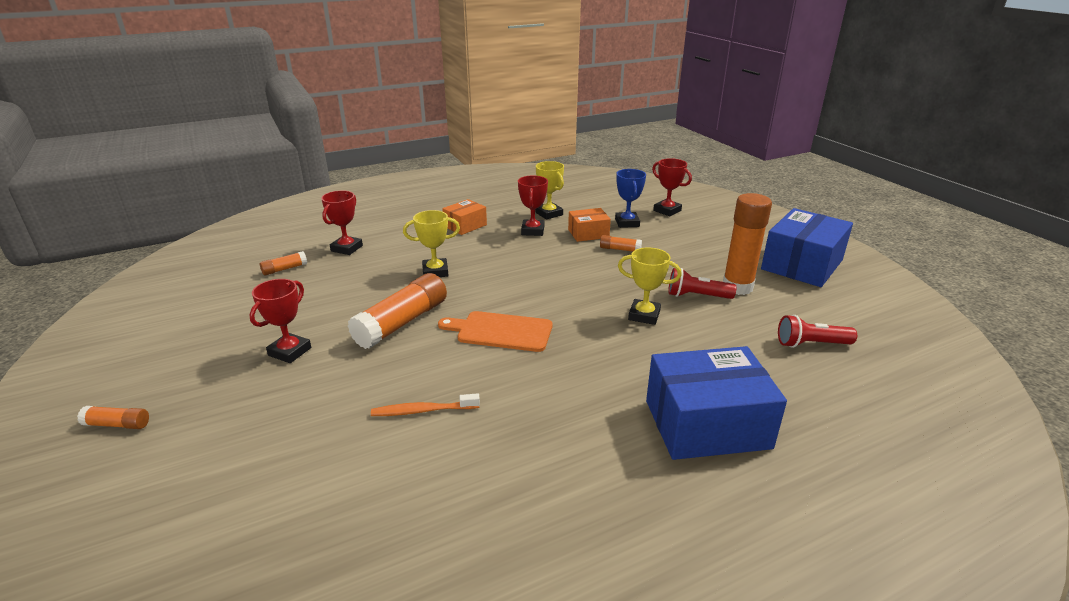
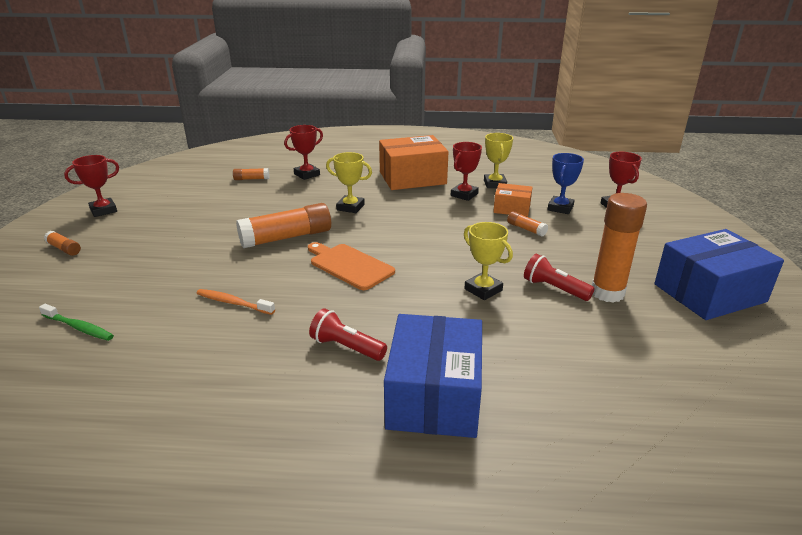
camera: 30 degrees right, 0 degrees up
red trophy [249,279,311,363] -> red trophy moved to [64,155,119,217]
orange box [442,199,487,235] -> orange box [379,135,448,190], size x1.87
blue box [646,346,787,460] -> blue box turned 75 degrees clockwise [384,314,482,438]
red flashlight [778,315,857,348] -> red flashlight moved to [309,308,387,361]
none -> green toothbrush [39,304,114,341]

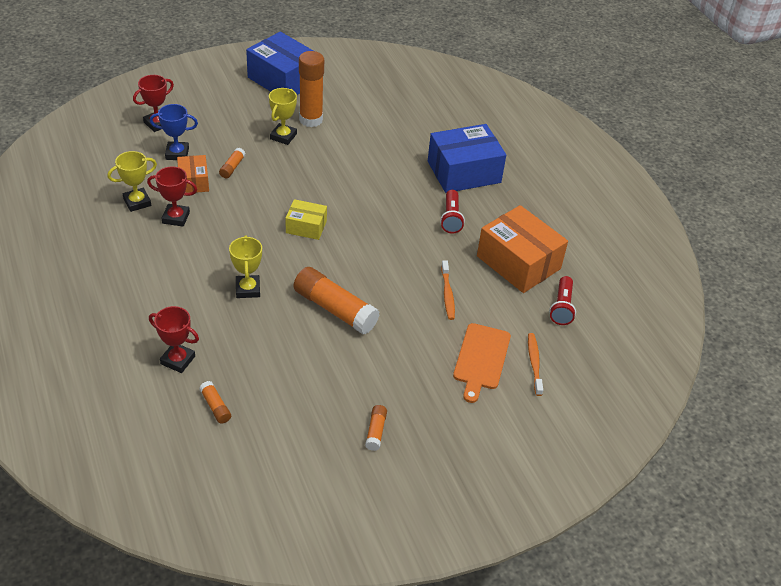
camera: 120 degrees left, 15 degrees up
green toothbrush [39,304,114,341] -> orange toothbrush [528,333,543,396]
orange glue stick [44,231,81,256] -> orange glue stick moved to [365,405,387,451]
red trophy [64,155,119,217] -> none
orange cutting board [308,242,395,290] -> orange cutting board moved to [453,323,511,403]
orange box [379,135,448,190] -> orange box moved to [477,205,568,293]
yellow trophy [464,222,513,300] -> yellow trophy moved to [269,88,297,145]
red flashlight [524,254,595,301] -> red flashlight moved to [549,276,576,325]
none -> yellow box [285,199,327,240]

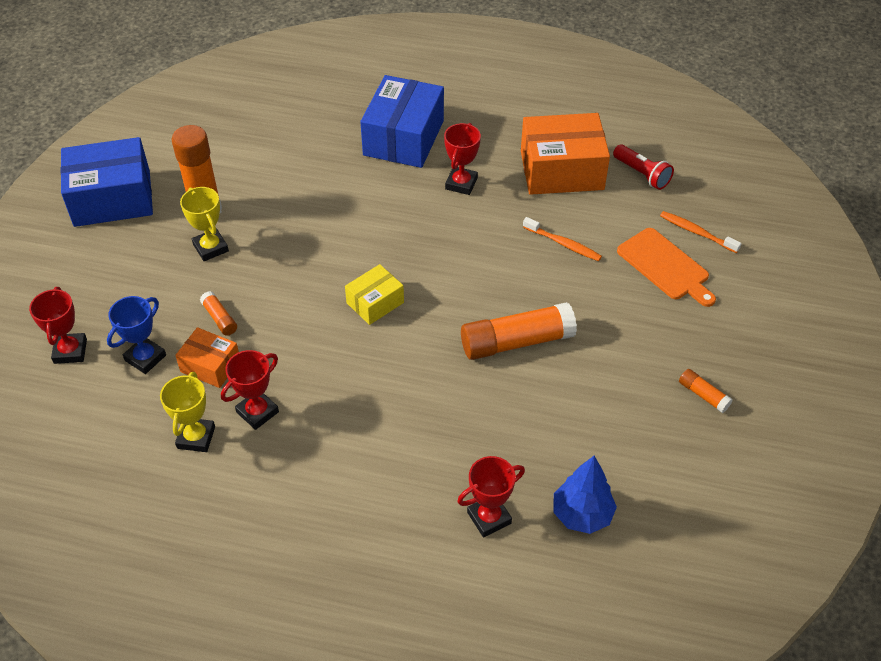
camera: 50 degrees left, 5 degrees up
orange glue stick [199,381,231,424] -> blue tree [553,456,617,534]
yellow trophy [229,235,262,298] -> none
red flashlight [440,190,465,233] -> red trophy [444,123,481,195]

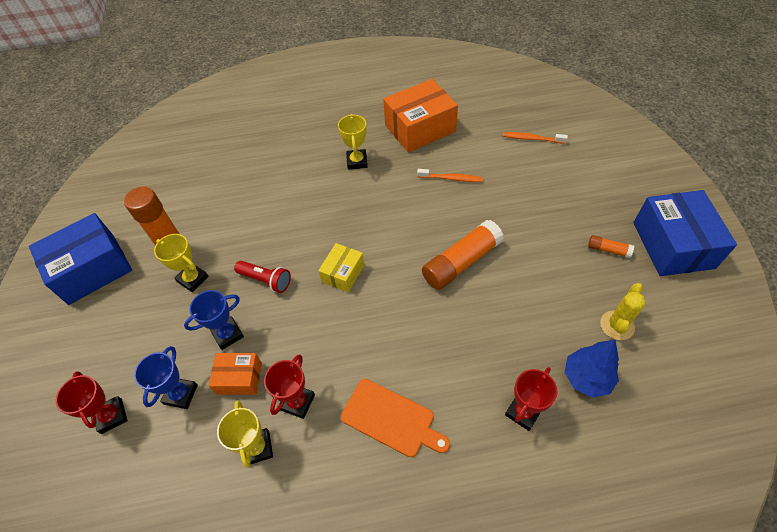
camera: 20 degrees left, 5 degrees up
orange glue stick [200,291,237,336] -> blue trophy [184,290,244,350]
blue box [360,75,444,168] -> blue box moved to [633,190,737,276]
red trophy [444,123,481,195] -> yellow trophy [338,114,368,170]
red flashlight [613,144,674,190] -> red flashlight moved to [234,261,291,293]
orange cutting board [617,228,716,307] -> orange cutting board moved to [341,379,450,457]
none -> yellow cactus [600,283,646,340]

